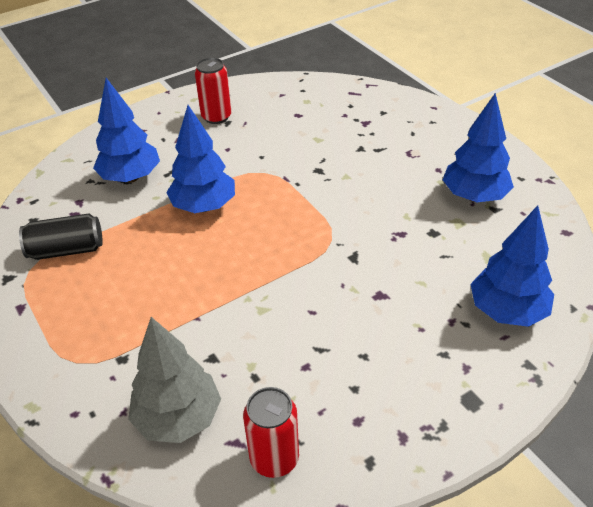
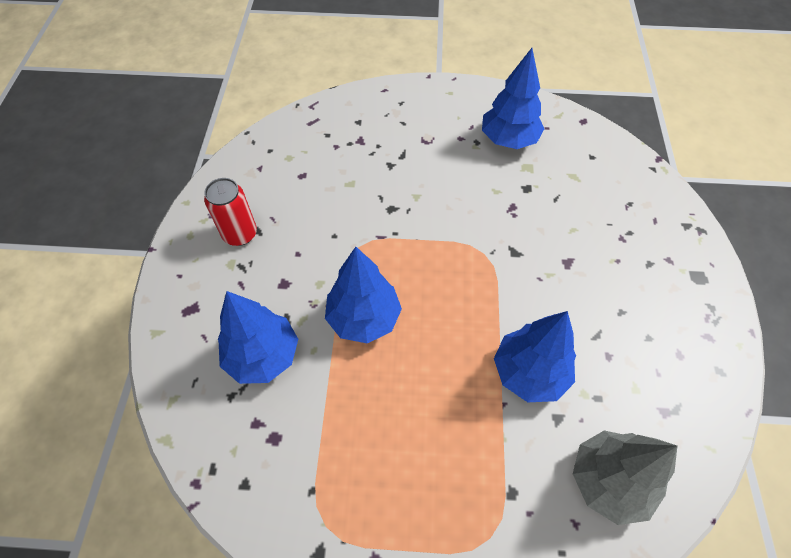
camera: 55 degrees left, 15 degrees up
black can [19,213,103,260] -> none
red can [243,387,299,478] -> none
blue tree [471,205,554,327] -> blue tree moved to [494,311,576,402]

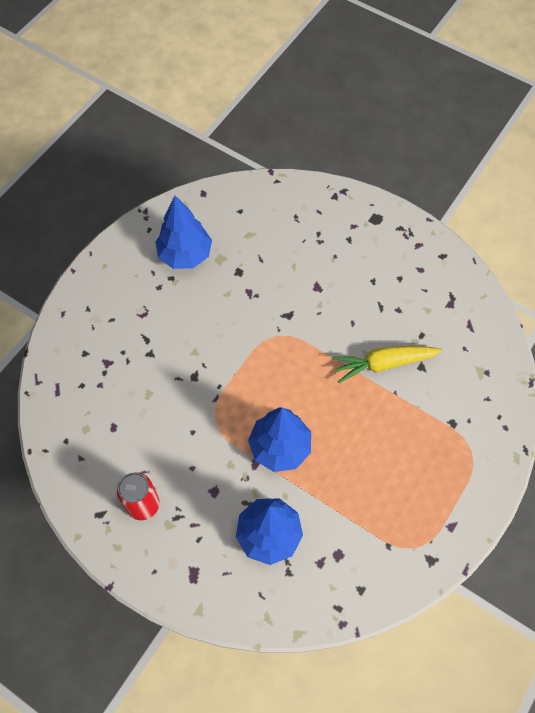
camera: 60 degrees left, 5 degrees up
blue tree [494,311,576,402] -> yellow carrot [331,346,442,383]
grey tree [573,430,677,525] -> none

